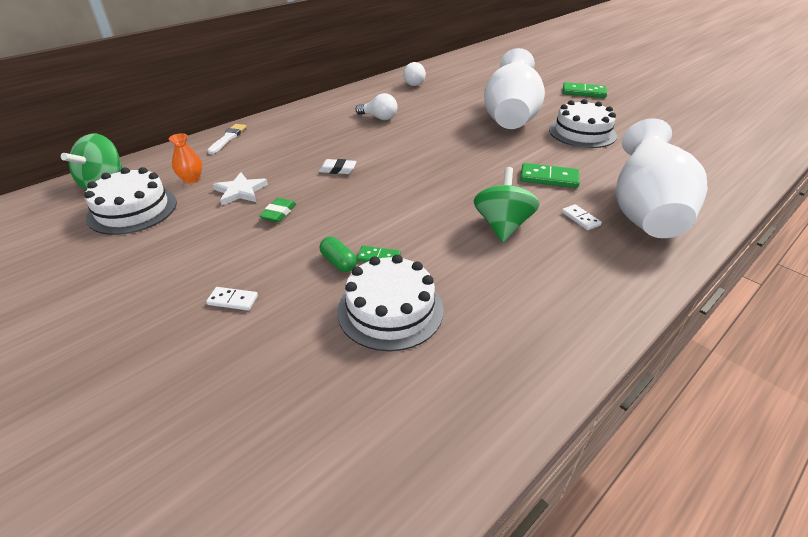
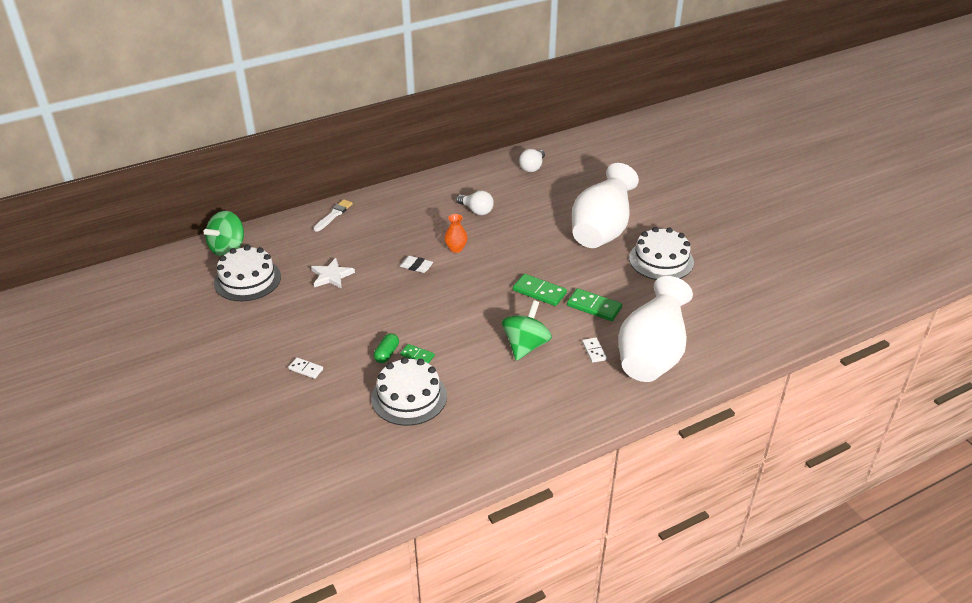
camera: 15 degrees right, 0 degrees up
orange vase [169,133,202,184] -> orange vase moved to [444,214,468,253]
green eraser [259,198,296,222] -> none
green capsule [320,237,357,272] -> green capsule turned 45 degrees clockwise [374,333,399,363]
green domino [563,82,607,98] -> green domino moved to [513,274,567,306]

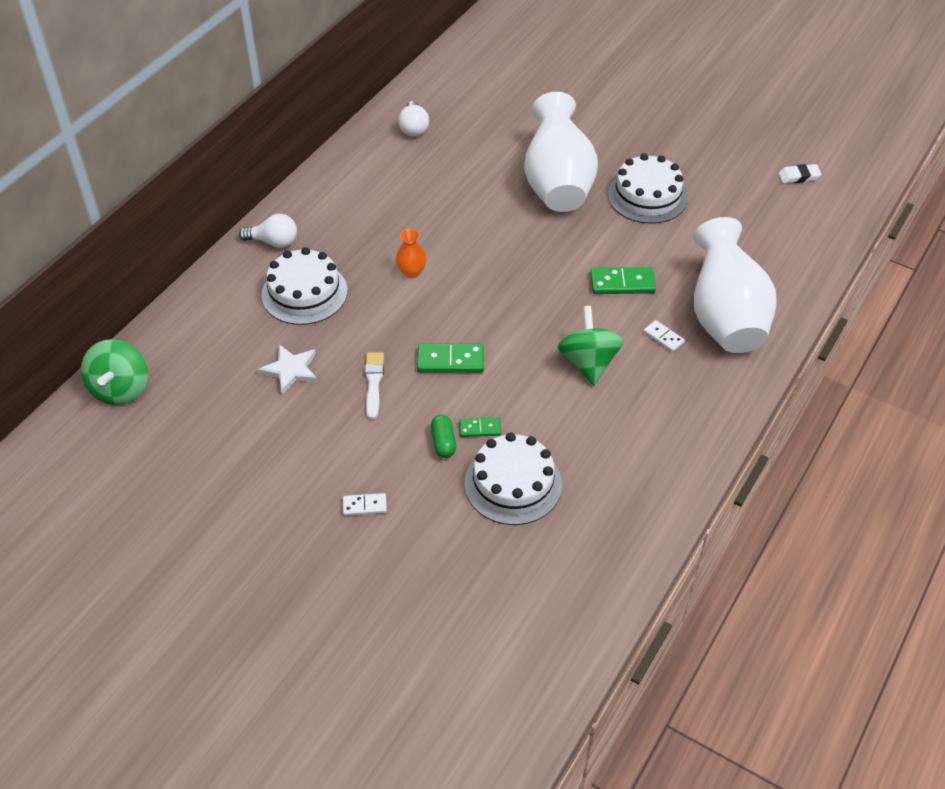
camera: 30 degrees left, 10 degrees up
white cake [214,245,281,301] -> white cake moved to [261,247,348,325]
white brush [314,199,353,232] -> white brush moved to [365,352,384,419]
white eraser [400,256,433,273] -> white eraser moved to [778,164,822,183]
white light bulb [456,190,494,215] -> white light bulb moved to [239,214,297,248]
green domino [513,274,567,306] -> green domino moved to [417,344,484,373]

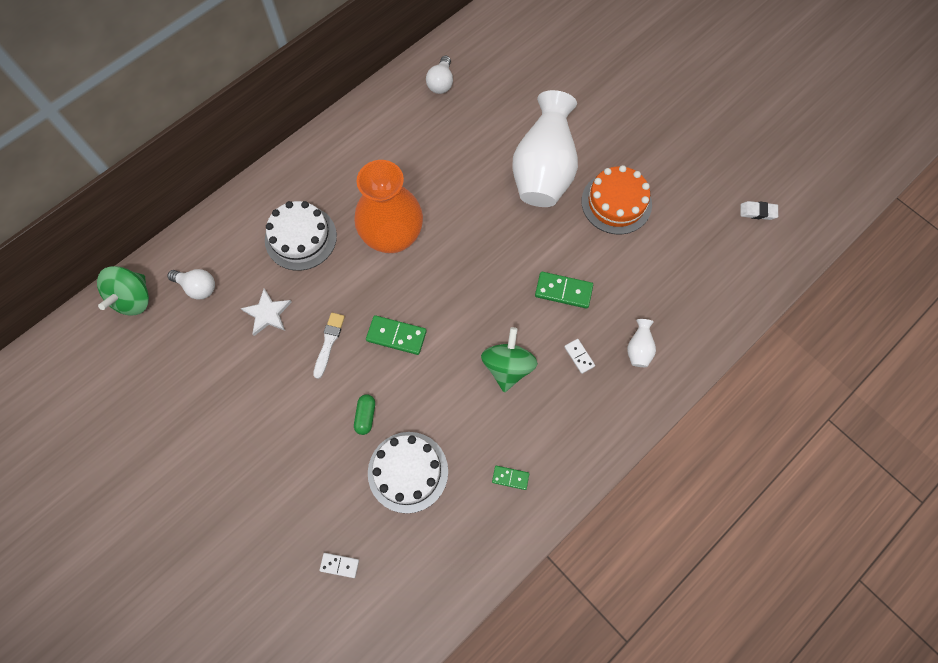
camera: 15 degrees right, 20 degrees up
white light bulb [239,214,297,248] -> white light bulb moved to [167,269,215,300]
white domino [343,493,387,516] -> white domino moved to [319,553,359,578]
orange vase [396,229,427,278] -> orange vase [354,160,423,253], size x2.50
green domino [459,417,501,437] -> green domino moved to [492,466,529,490]
white cake [608,153,688,224] -> orange cake [581,165,652,234]
white vase [693,217,777,353] -> white vase [627,319,656,367], size x0.40

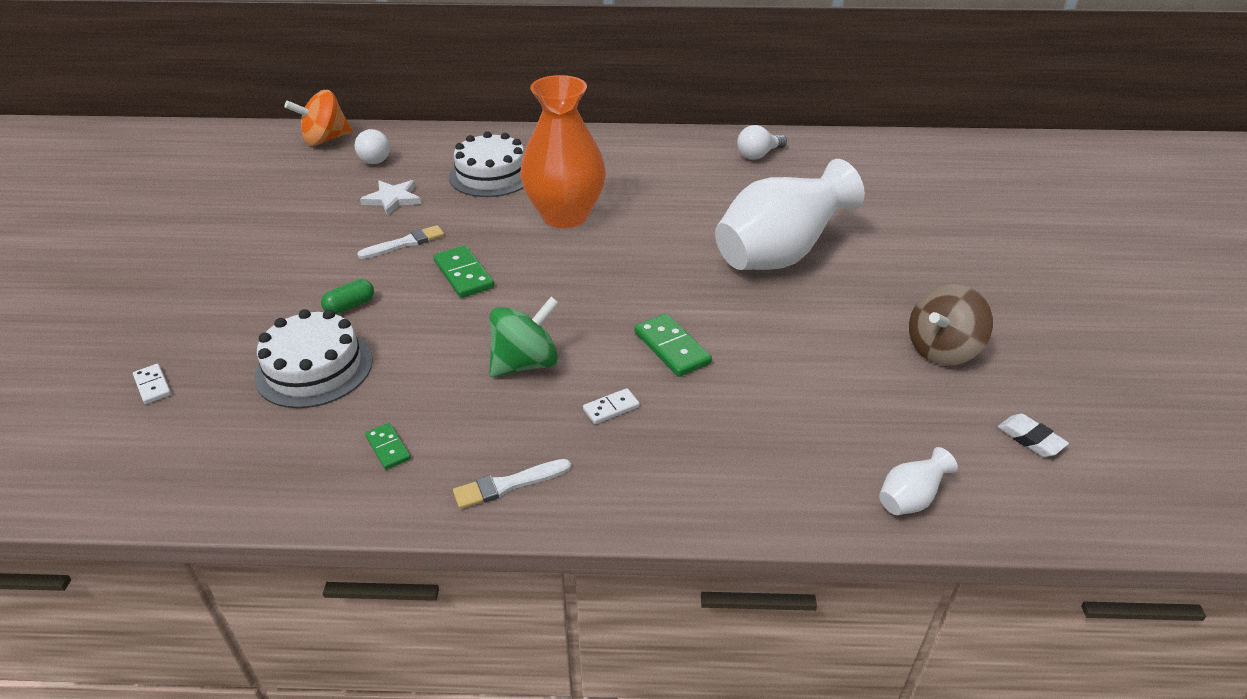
camera: 45 degrees right, 30 degrees down
green spinning top [97,266,149,315] -> orange spinning top [285,90,353,146]
white domino [564,339,595,374] -> white domino turned 45 degrees clockwise [583,388,640,424]
orange cake [581,165,652,234] -> none
white vase [627,319,656,367] -> white vase moved to [879,447,958,515]
none -> white brush [453,459,571,509]
none -> brown spinning top [909,284,993,366]

